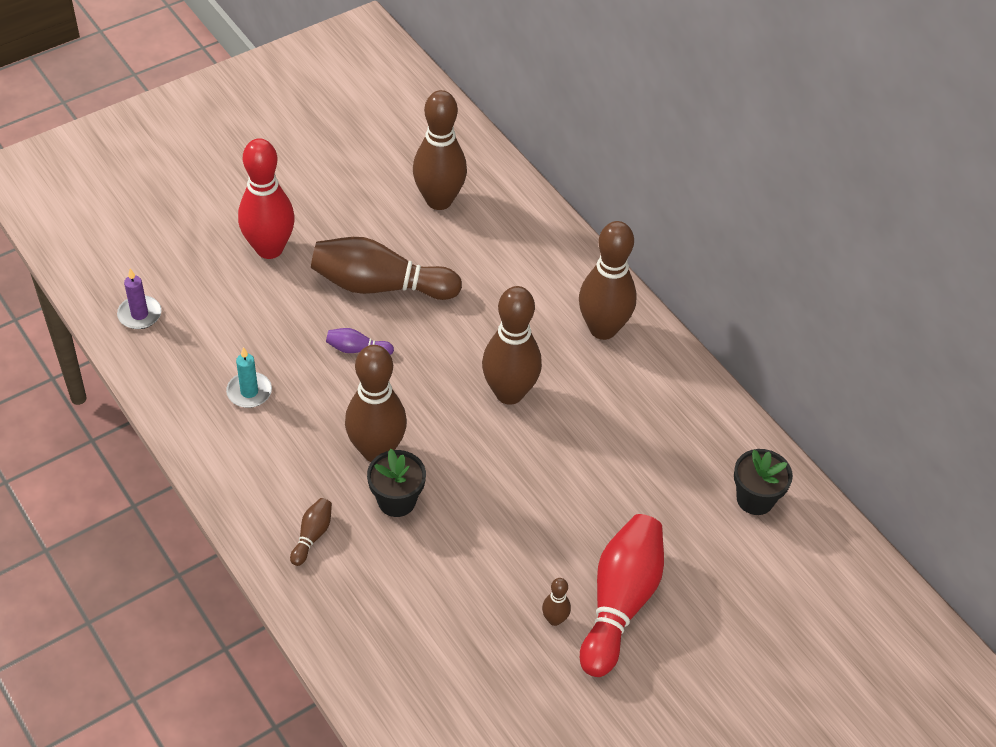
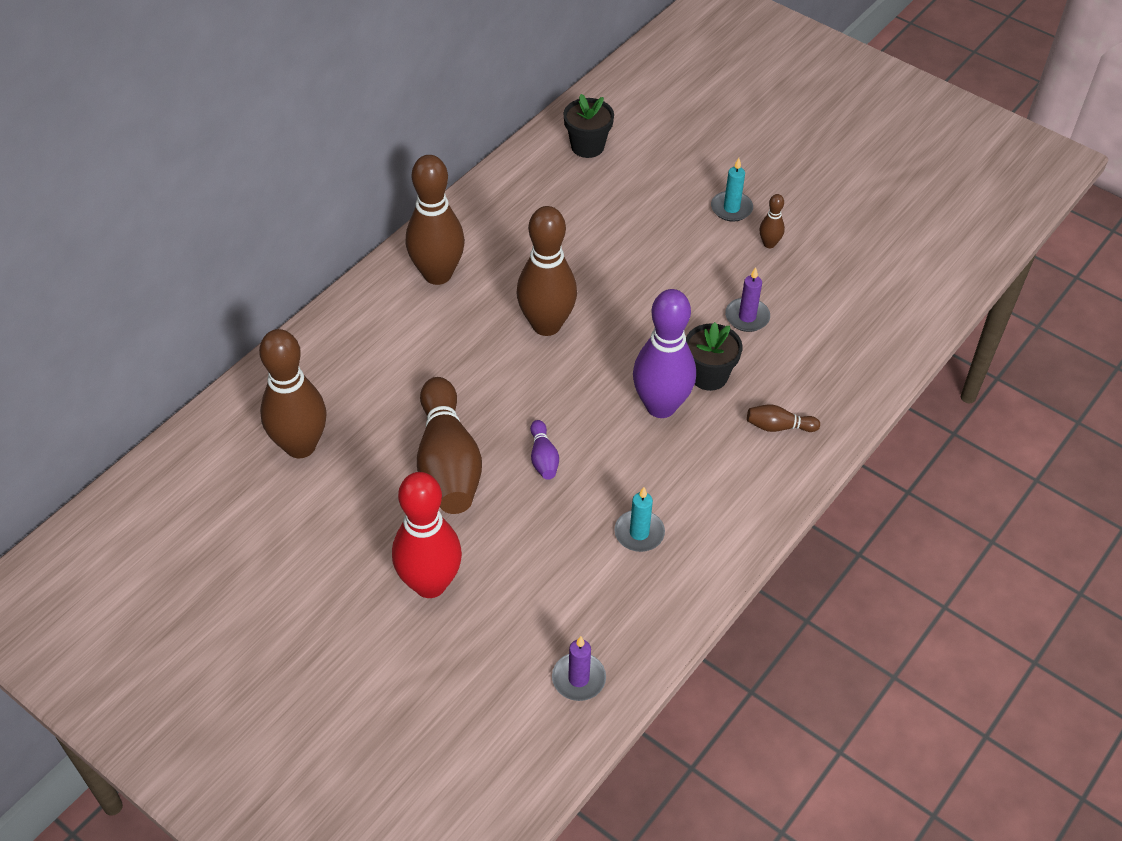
camera: 105 degrees left, 0 degrees up
brown bowling pin [345,345,407,462] -> purple bowling pin [633,289,696,418]
red bowling pin [580,514,664,677] -> turquoise candle [711,158,753,222]
none -> purple candle [725,267,770,332]

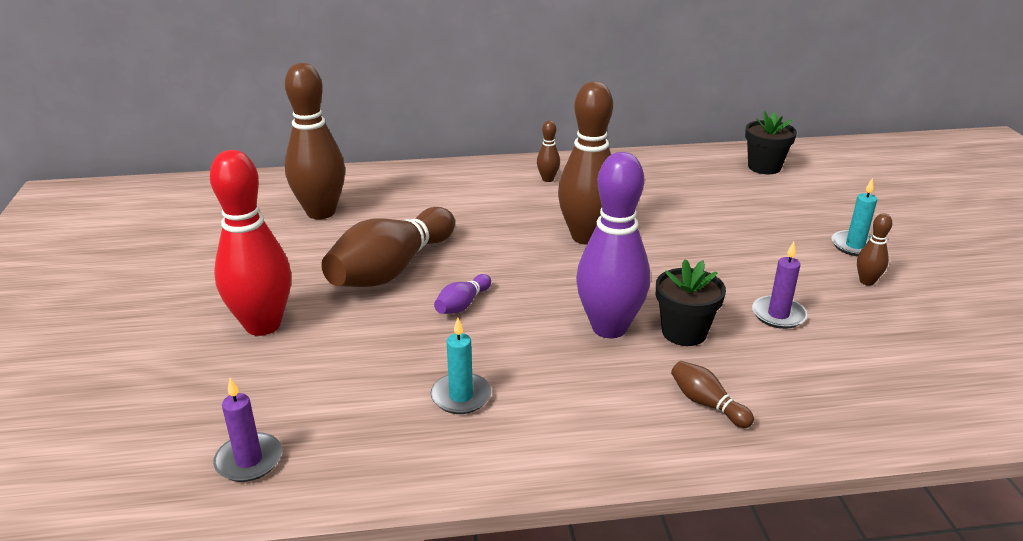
camera: 45 degrees right, 20 degrees down
brown bowling pin [406,155,465,285] -> brown bowling pin [537,121,560,182], size x0.44

